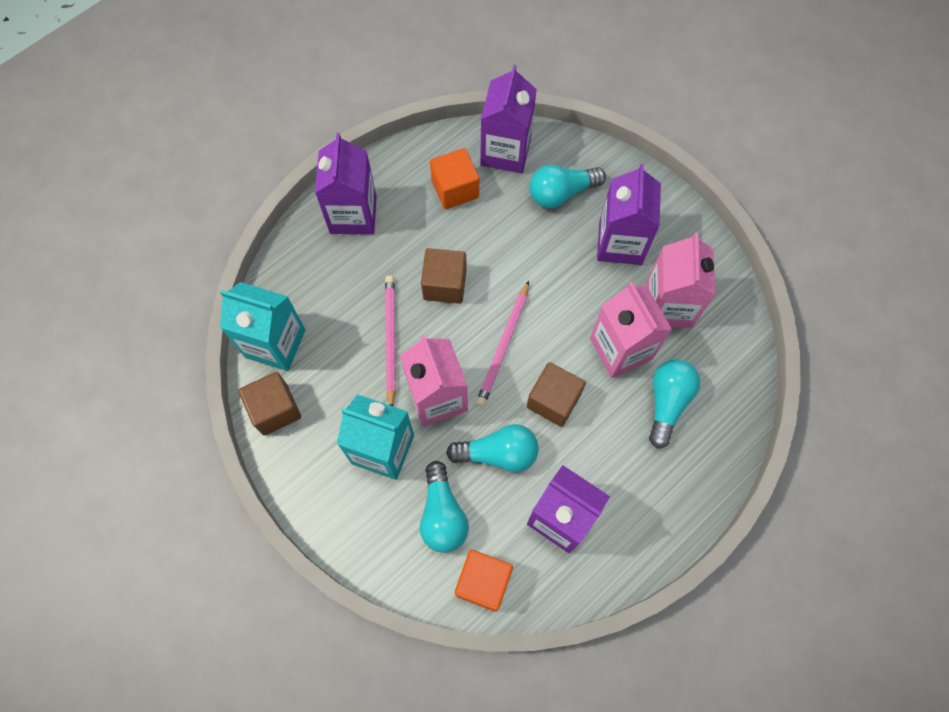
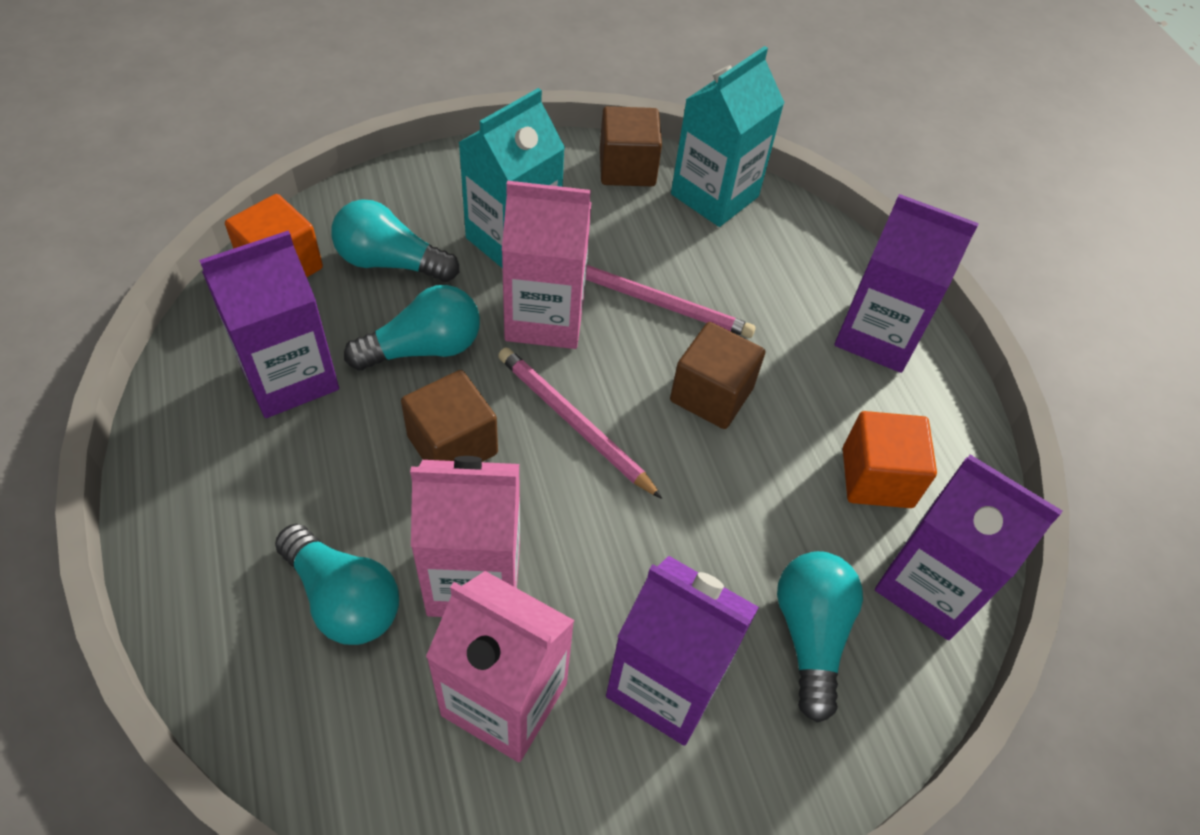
camera: 110 degrees right, 15 degrees down
turquoise light bulb [446,424,539,472] -> turquoise light bulb turned 135 degrees counterclockwise [344,285,480,370]

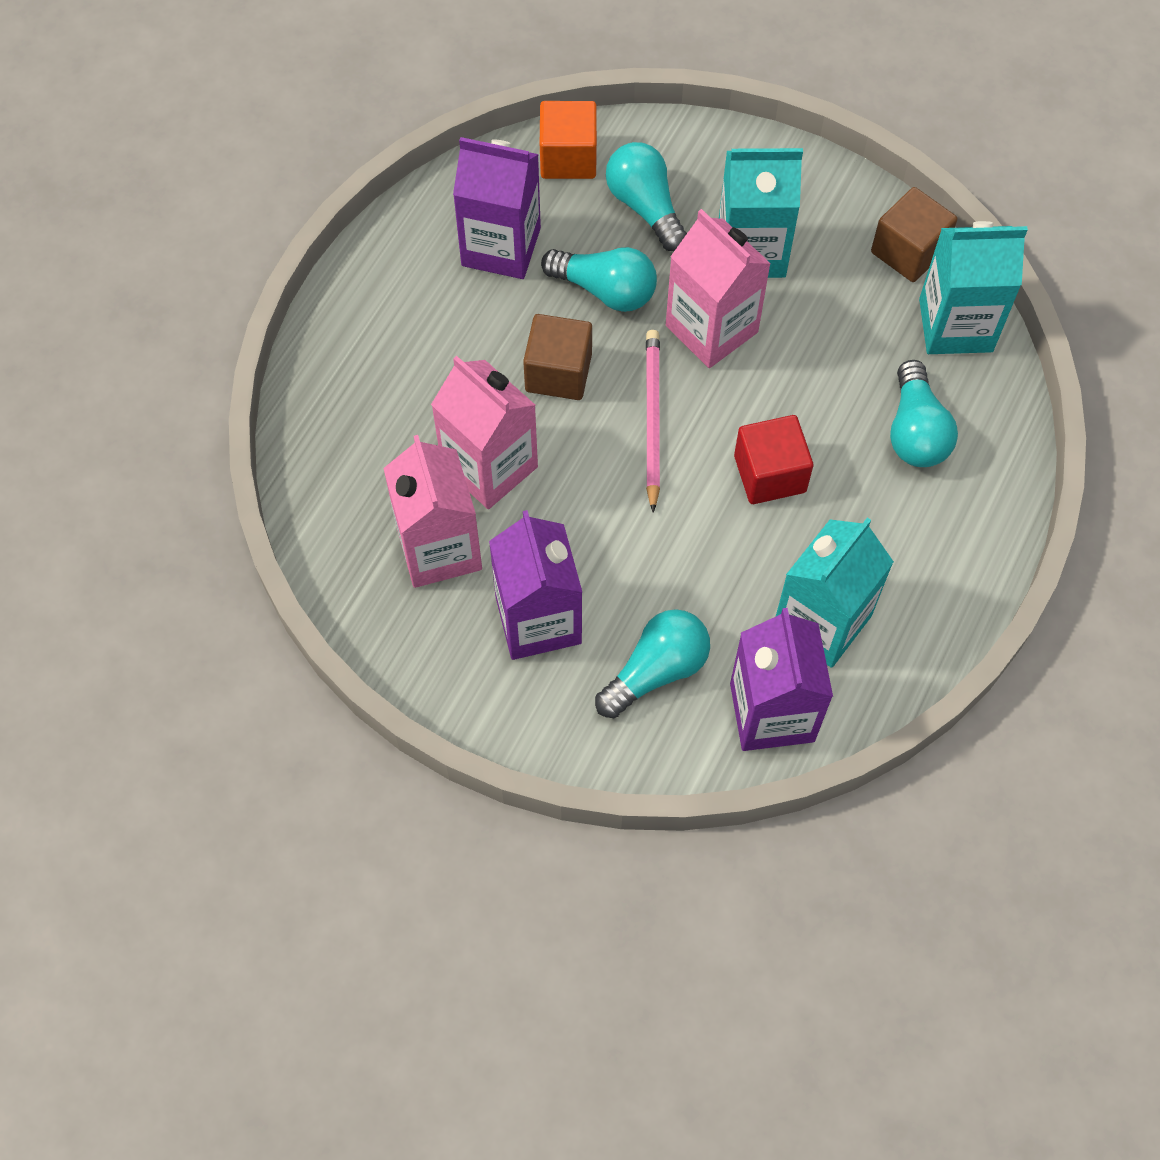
camera: 50 degrees right, 10 degrees up
turquoise light bulb [275,524,399,645] -> turquoise light bulb moved to [890,360,958,467]
pink pencil [586,265,756,338] -> none
brown cube [670,322,765,429] -> red cube [734,415,813,504]
purple carton [834,194,979,373] -> none
orange cube [843,411,937,508] -> turquoise carton [776,518,894,668]

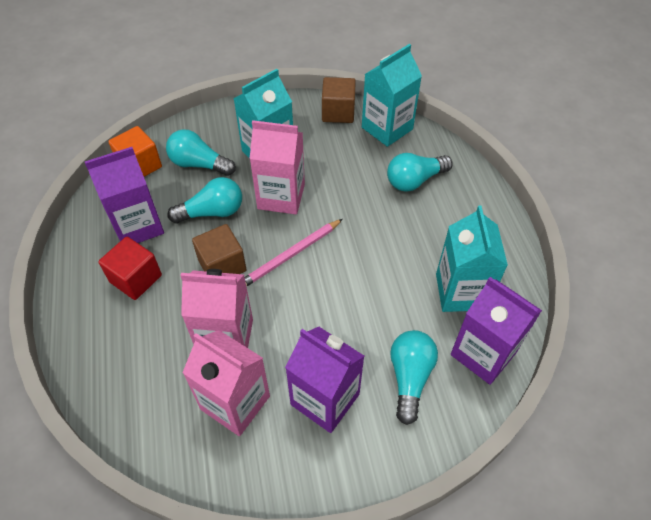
camera: 40 degrees left, 10 degrees down
pink pencil [646,330,660,513] -> pink pencil turned 90 degrees counterclockwise [245,219,343,287]
red cube [734,415,813,504] -> red cube moved to [98,237,162,300]
turquoise light bulb [890,360,958,467] -> turquoise light bulb turned 105 degrees clockwise [387,153,453,192]

